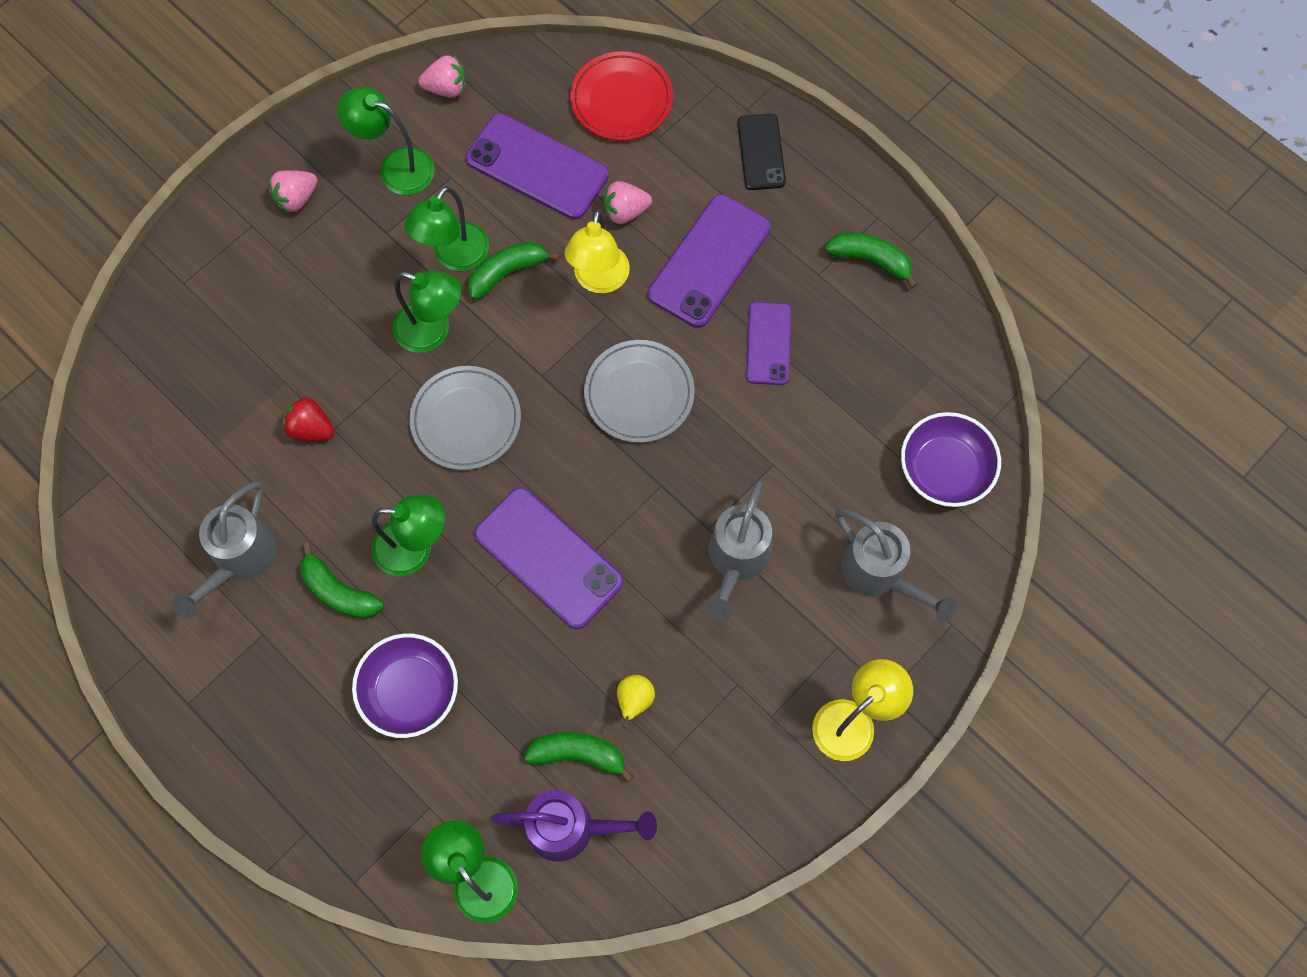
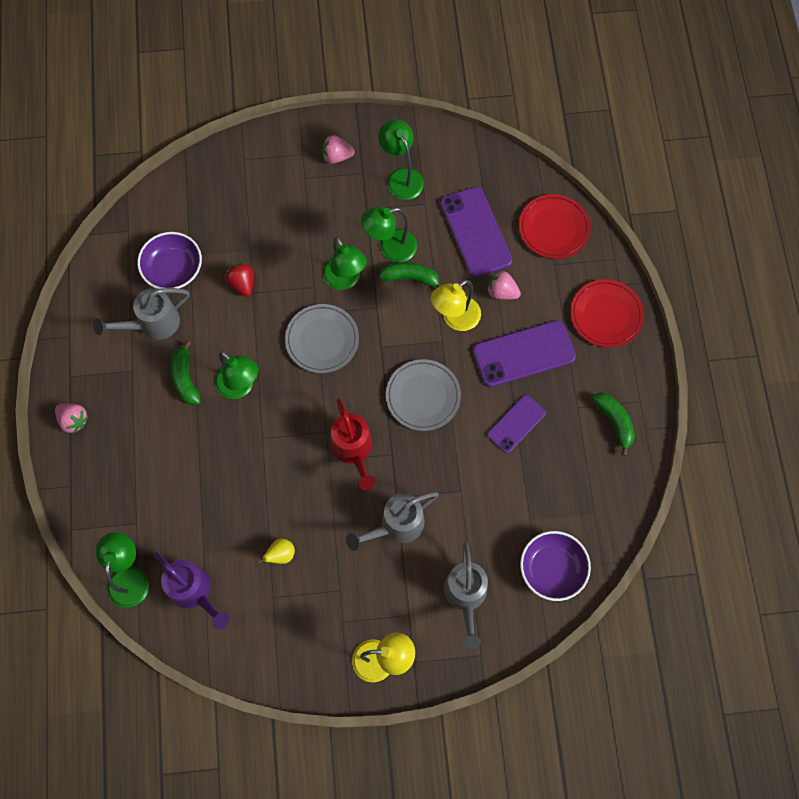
camera: 40 degrees right, 0 degrees up
purple bowl [352,633,458,738] -> purple bowl moved to [137,232,202,289]
pink strawberry [418,55,466,98] -> pink strawberry moved to [55,403,89,434]
purple phone [474,487,624,629] -> none
green banana [524,732,634,783] -> none
black phone [737,113,786,190] -> red plate [571,279,644,348]
none -> red watering can [331,398,376,490]

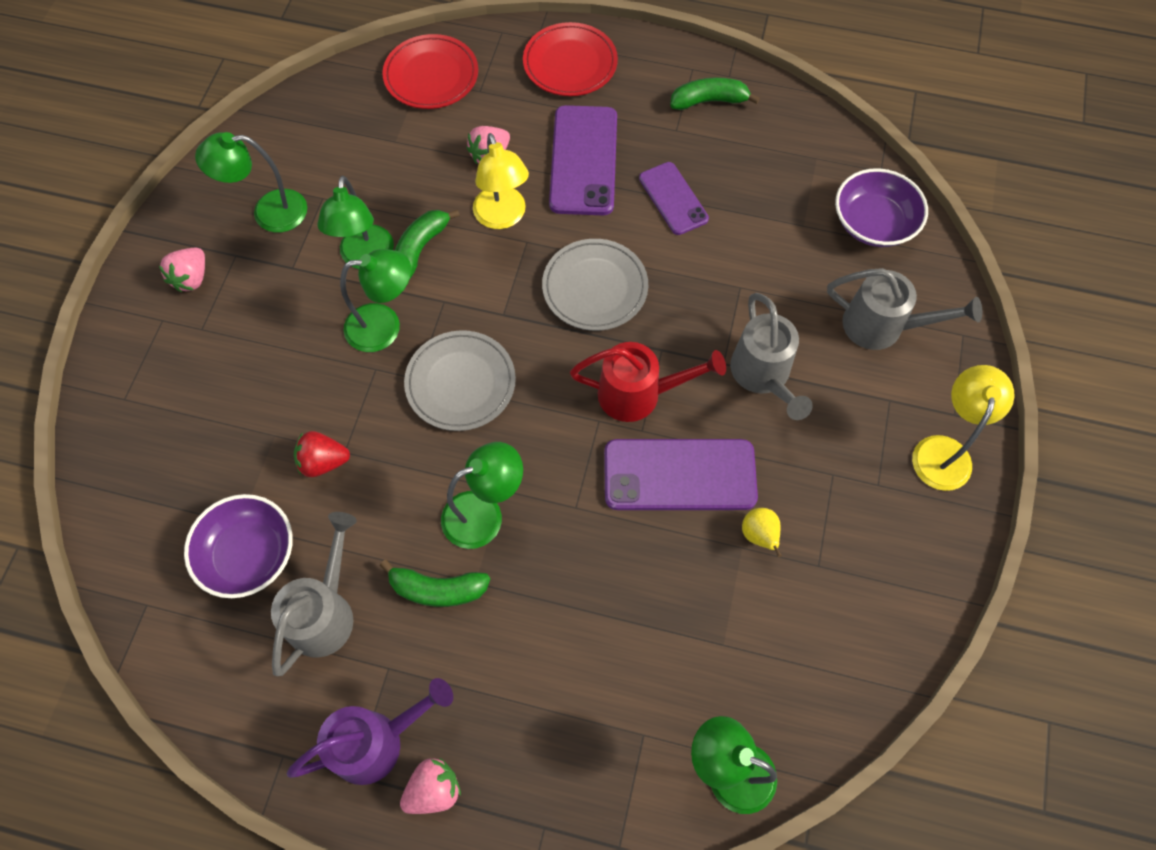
camera: 70 degrees left, 5 degrees down
grey watering can [93,288,189,340] -> grey watering can turned 150 degrees counterclockwise [271,512,357,676]
purple watering can [154,551,229,629] -> purple watering can moved to [287,678,453,785]
purple phone [440,187,512,278] -> purple phone moved to [604,439,758,510]

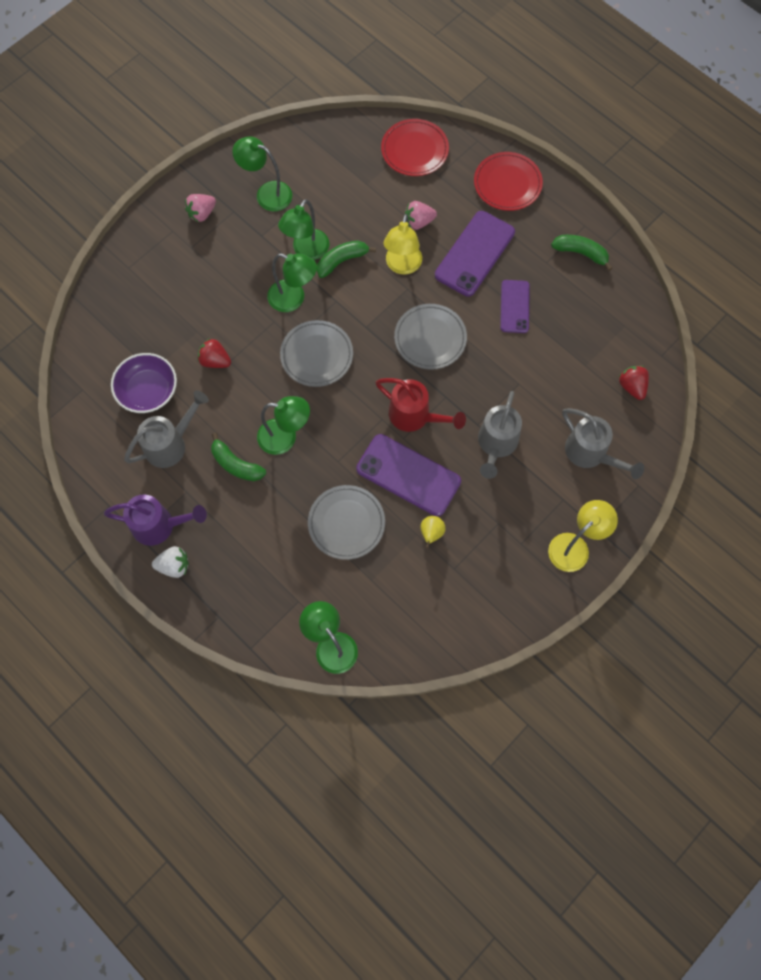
camera: 30 degrees right, 5 degrees up
pink strawberry [400,758,461,814] -> white strawberry [152,546,189,578]
purple bowl [835,168,928,247] -> red strawberry [619,366,649,400]
none -> grey plate [308,485,385,560]

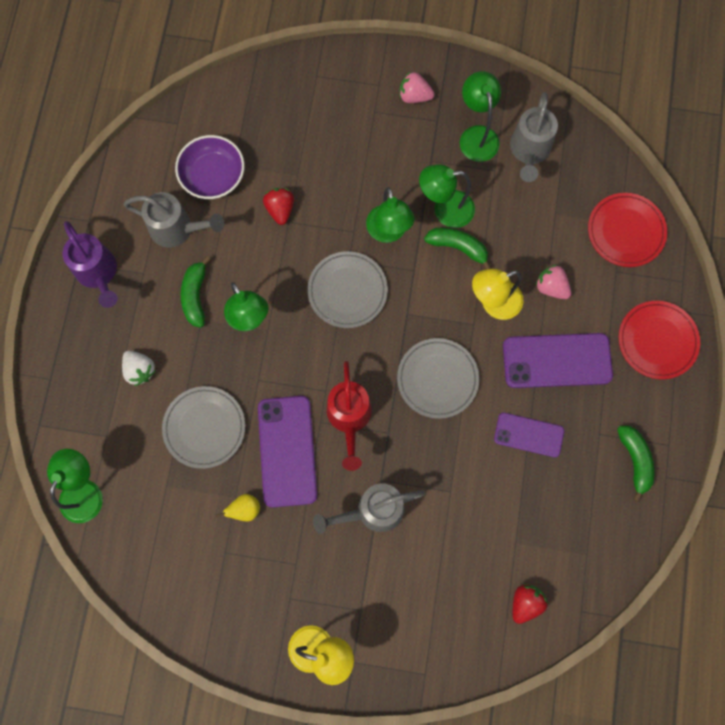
camera: 55 degrees right, 5 degrees up
white strawberry [152,546,189,578] -> white strawberry moved to [122,350,156,386]
purple phone [500,280,530,333] -> purple phone turned 45 degrees clockwise [494,413,564,457]
grey watering can [562,408,644,479] -> grey watering can moved to [510,92,558,182]

